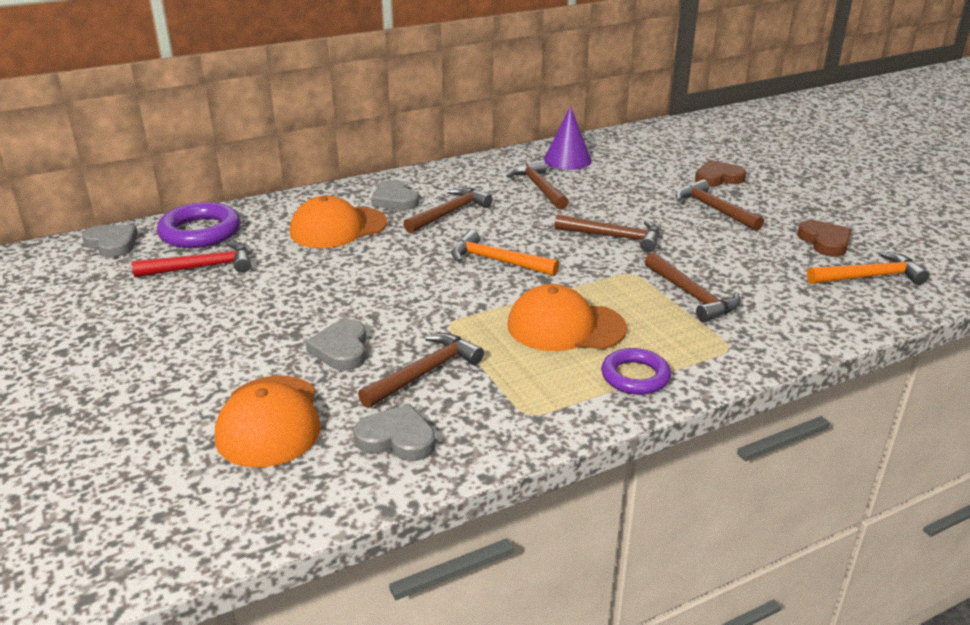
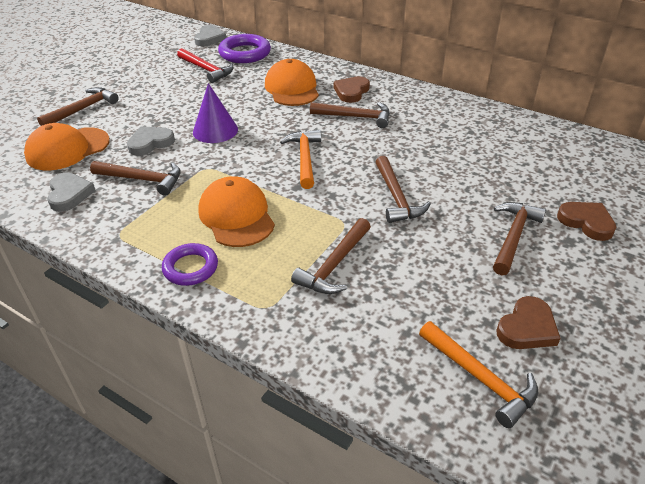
camera: 60 degrees right, 10 degrees up
orange cap [290,196,387,248] -> orange cap turned 45 degrees clockwise [265,59,319,106]
grey heart [371,180,419,210] -> brown heart [334,76,370,103]
brown hammer [506,160,569,210] -> brown hammer moved to [37,87,119,126]
purple cone [543,106,592,170] -> purple cone moved to [193,83,238,143]

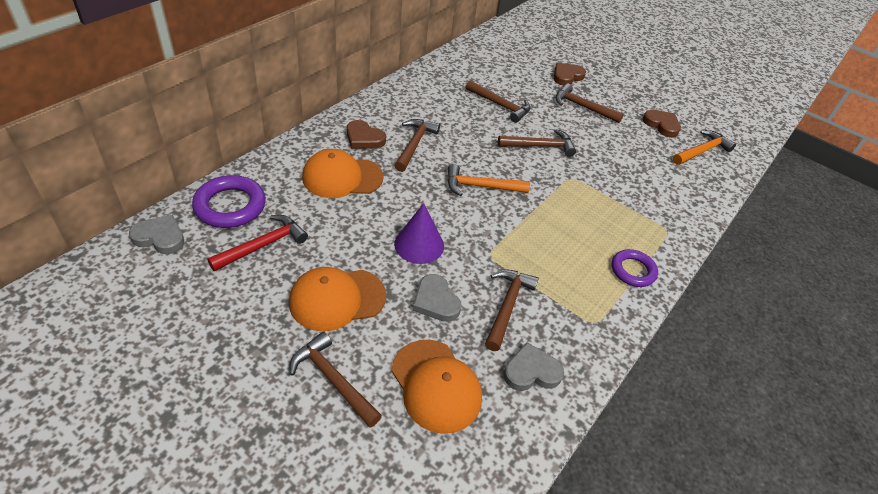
camera: 90 degrees left, 5 degrees up
orange cap [198,176,275,247] -> orange cap moved to [289,267,386,331]
brown hammer [291,218,371,294] -> brown hammer moved to [466,80,531,123]

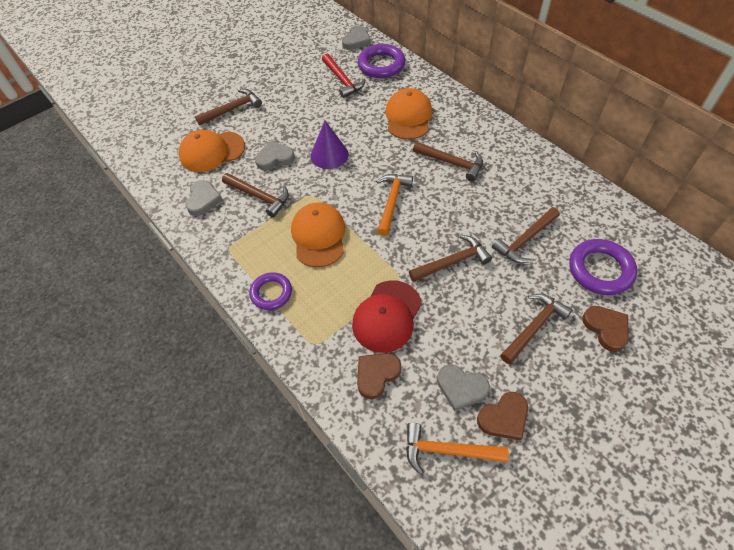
camera: 110 degrees right, 10 degrees up
orange cap [289,267,386,331] -> orange cap moved to [291,203,346,267]
brown heart [347,120,386,149] -> brown heart moved to [357,353,401,399]
brown hammer [498,129,576,157] -> brown hammer turned 120 degrees counterclockwise [409,235,492,282]
orange hammer [673,130,736,165] -> orange hammer turned 120 degrees clockwise [406,423,509,475]
none -> red cap [352,280,422,353]
none -> grey heart [437,364,490,411]
none -> purple ring [569,239,637,295]

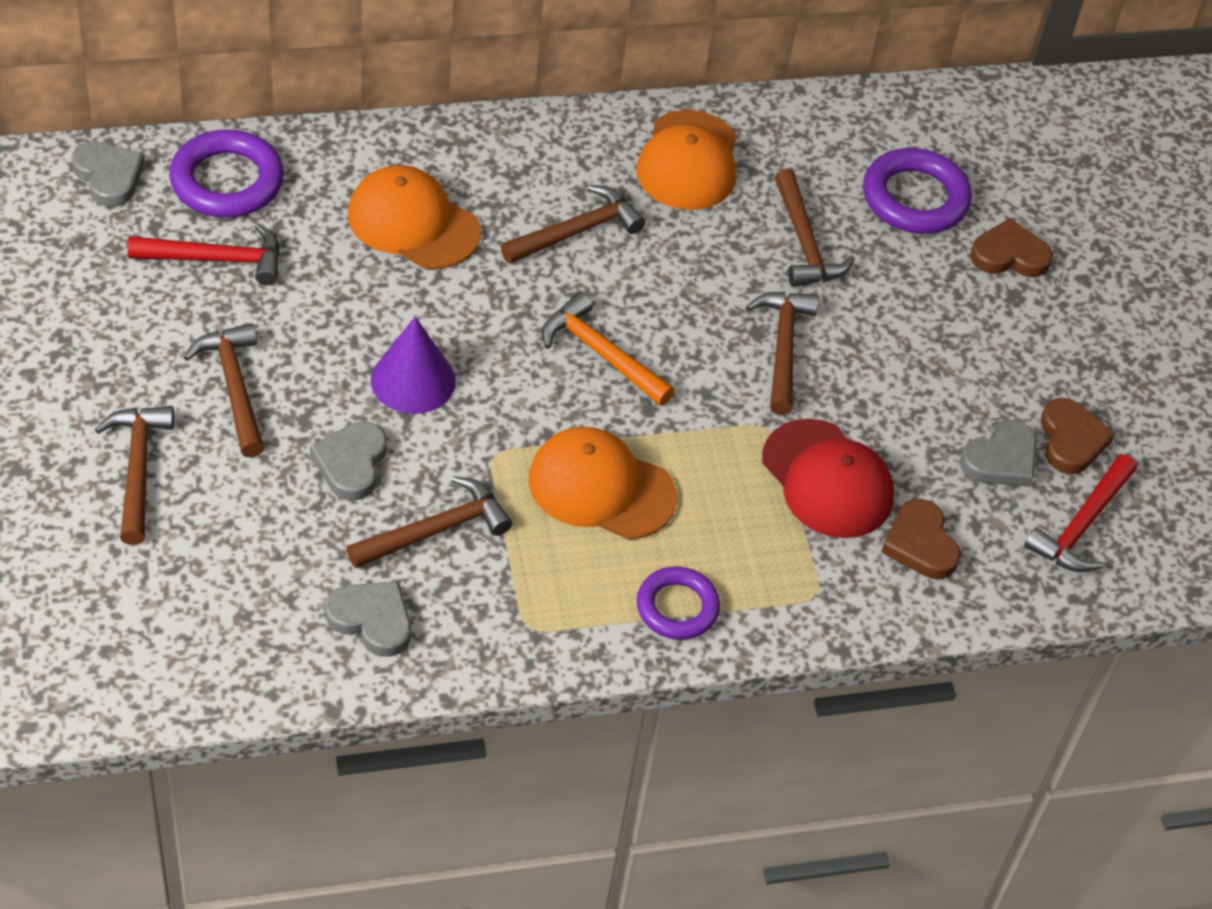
camera: 70 degrees left, 5 degrees down
orange cap [179,130,245,172] -> orange cap moved to [636,110,737,210]
orange hammer [406,423,509,475] -> red hammer [1024,454,1137,572]
brown hammer [500,294,572,364] -> brown hammer moved to [183,323,264,458]

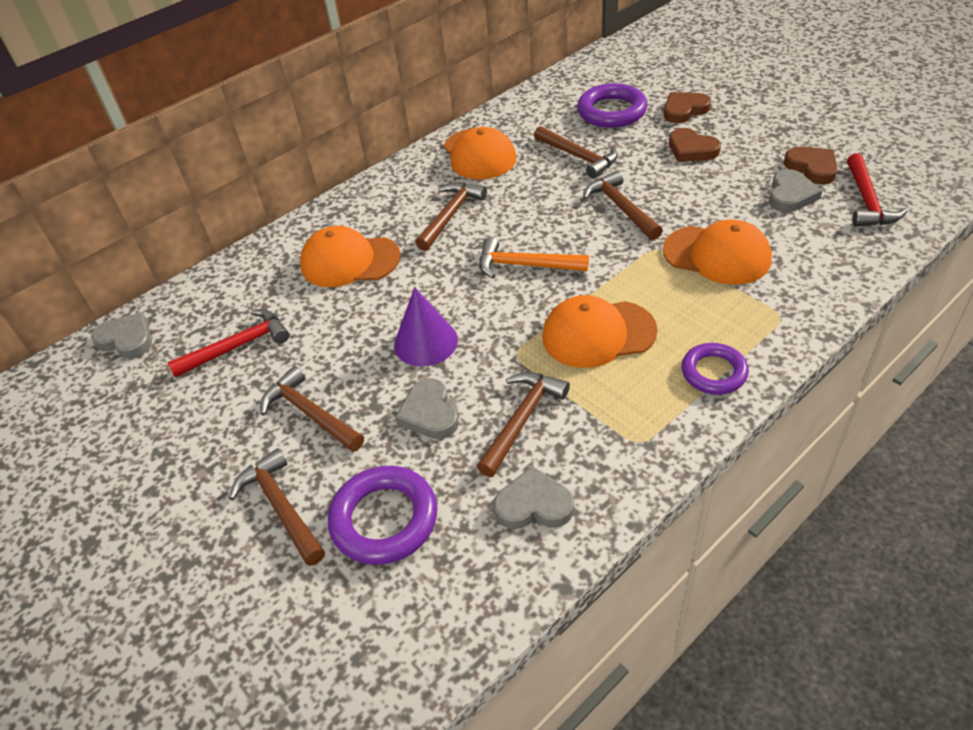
camera: 20 degrees left, 5 degrees down
purple ring [169,129,284,218] -> purple ring moved to [328,466,438,565]
red cap [762,419,894,538] -> orange cap [663,220,772,285]
brown heart [881,499,961,579] -> brown heart moved to [669,128,721,162]

